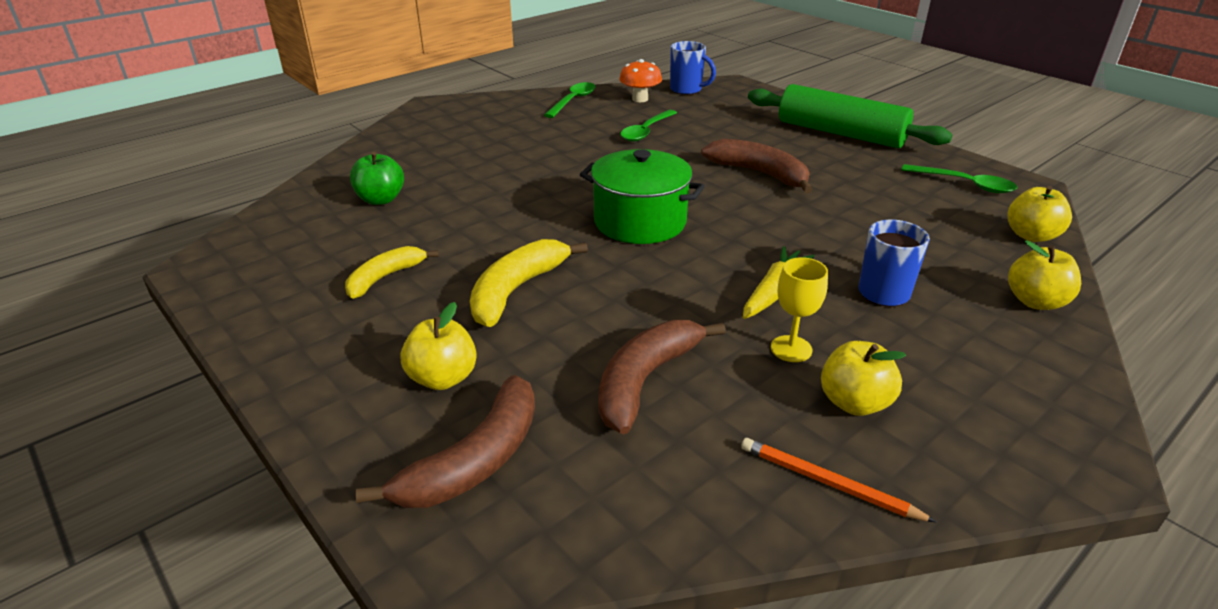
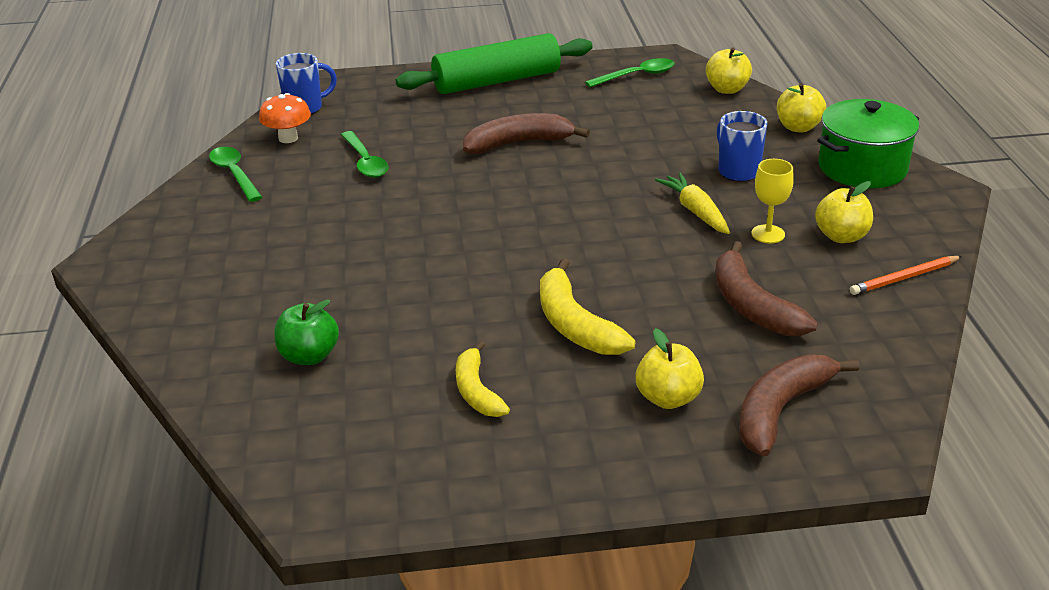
camera: 55 degrees left, 0 degrees up
brown banana [355,375,535,508] -> brown banana turned 120 degrees counterclockwise [739,354,860,457]
green pot [580,149,705,244] -> green pot moved to [817,99,919,188]

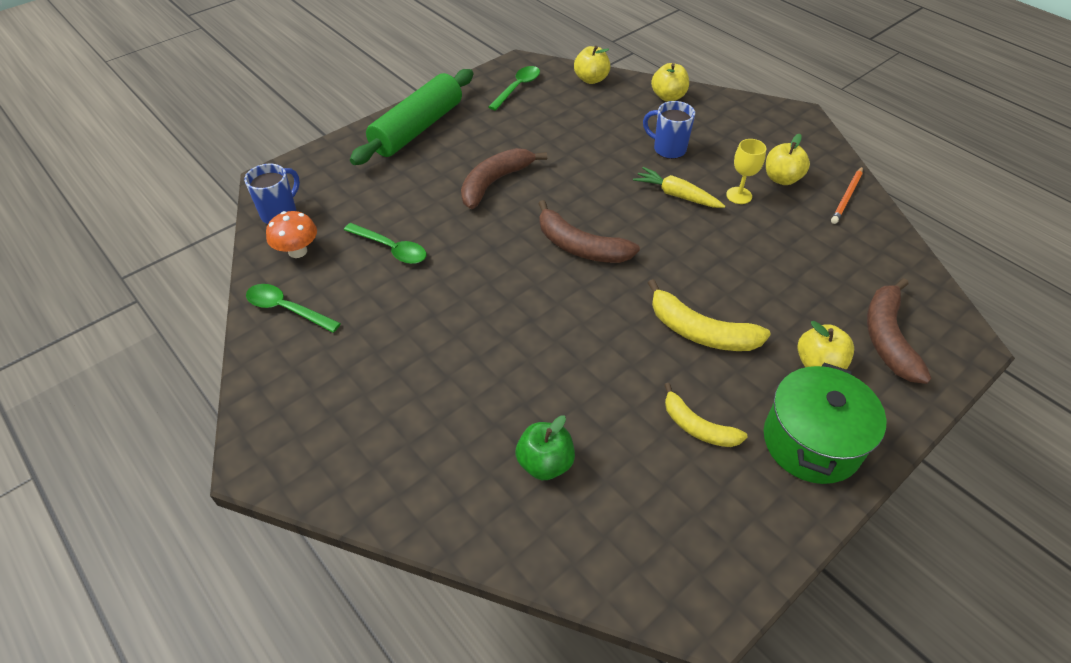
camera: 35 degrees left, 15 degrees up
brown banana [715,241,817,336] -> brown banana moved to [538,200,640,263]
green pot [817,99,919,188] -> green pot moved to [764,363,886,484]

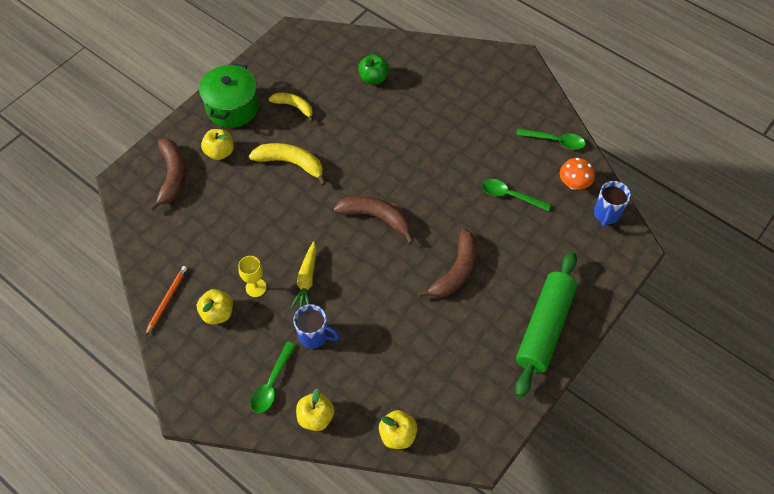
camera: 170 degrees right, 10 degrees up
green spoon [488,66,540,110] -> green spoon moved to [250,342,296,413]
yellow carrot [633,167,725,208] -> yellow carrot turned 75 degrees clockwise [291,241,317,309]

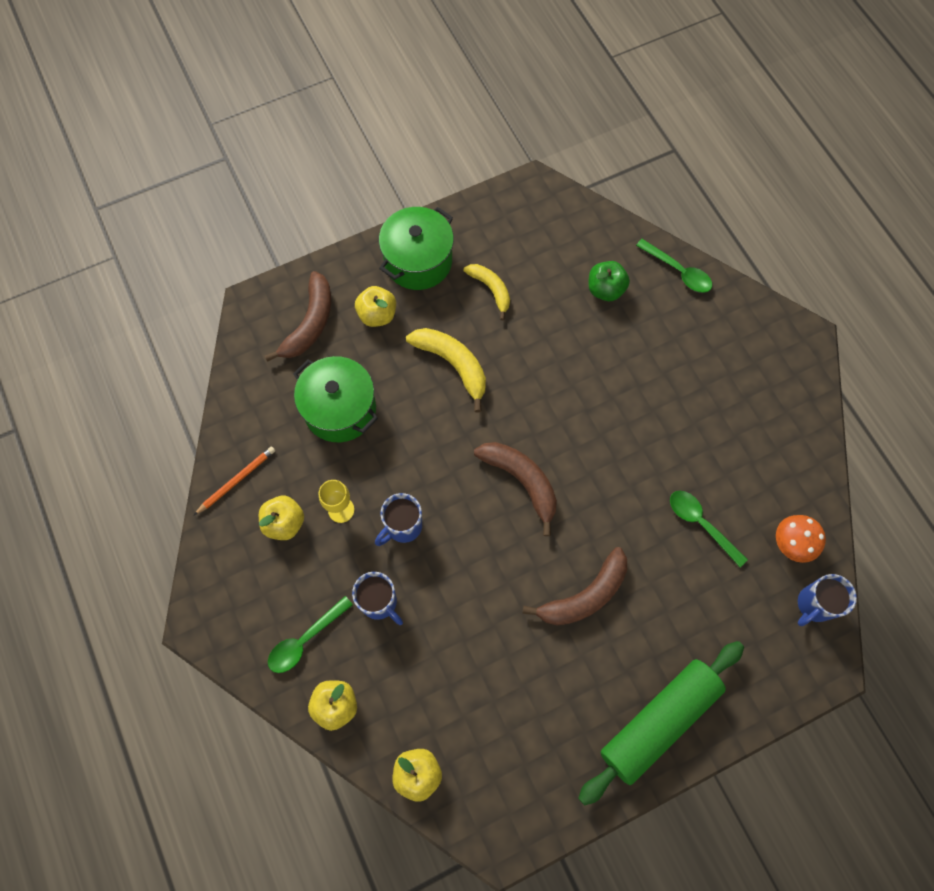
camera: 25 degrees right, 10 degrees up
yellow carrot [291,241,317,309] -> blue mug [375,493,422,546]
green spoon [516,128,585,150] -> green spoon moved to [636,239,712,293]
none -> green pot [293,356,378,442]

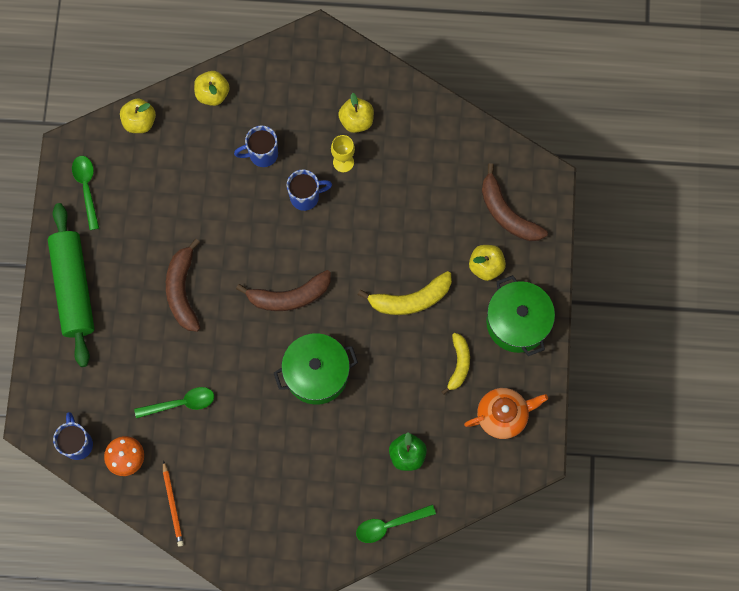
camera: 120 degrees right, 5 degrees up
orange pencil [194,446,275,515] -> orange pencil moved to [163,461,184,547]
green spoon [268,596,353,673] -> green spoon moved to [72,156,99,230]
green pot [293,356,378,442] -> green pot moved to [274,333,358,405]
blue mug [375,493,422,546] -> blue mug turned 90 degrees clockwise [287,169,332,211]
yellow banana [464,264,510,320] -> yellow banana turned 75 degrees counterclockwise [441,333,470,394]
none -> orange teapot [464,388,548,439]

